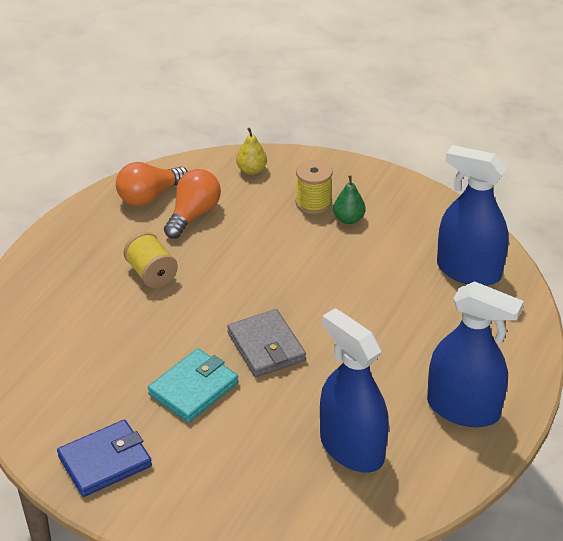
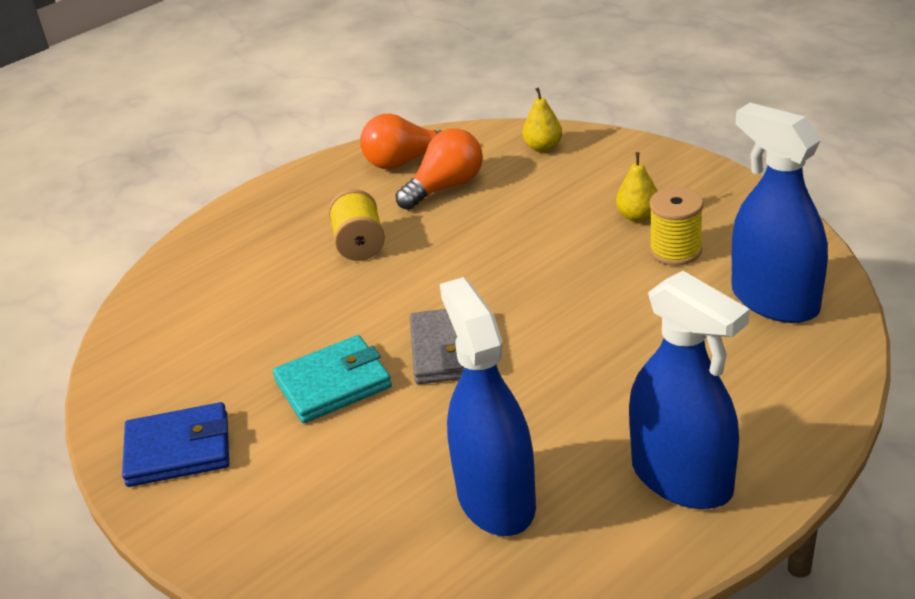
camera: 25 degrees right, 5 degrees down
yellow spool [296,159,333,214] -> yellow spool moved to [649,187,703,266]
green pear [333,176,366,224] -> yellow pear [616,152,658,222]

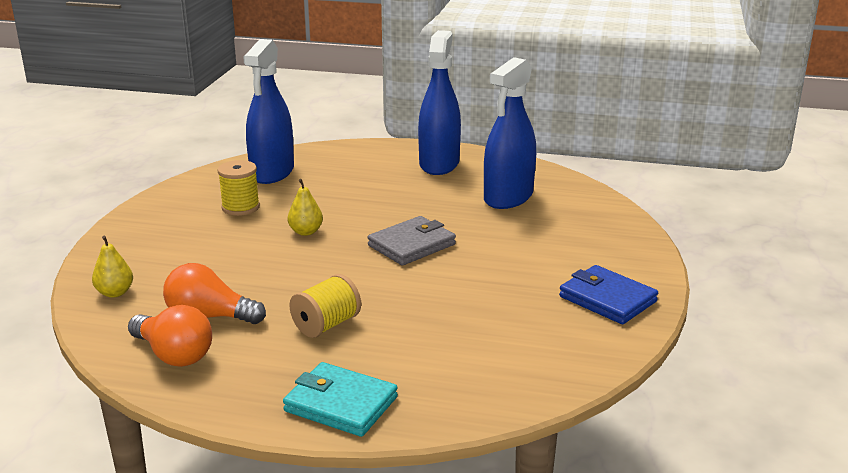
camera: 130 degrees left, 10 degrees down
turquoise wallet [273,335,392,423] -> turquoise wallet moved to [283,362,398,437]
yellow pear [616,152,658,222] -> yellow pear moved to [288,179,323,236]

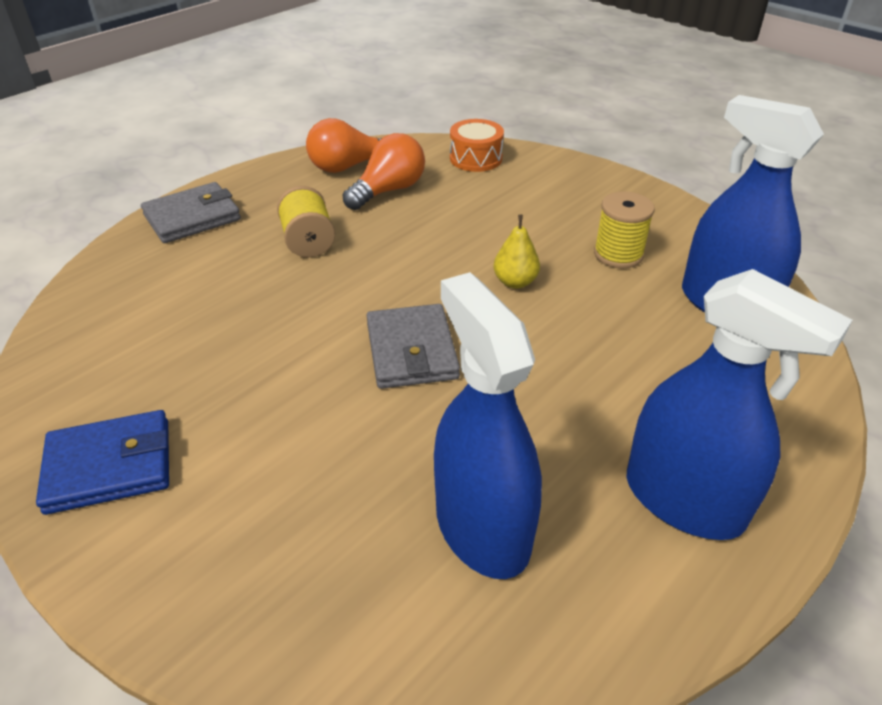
camera: 120 degrees right, 15 degrees up
yellow pear [92,236,133,298] -> orange drum [450,119,504,172]
turquoise wallet [283,362,398,437] -> grey wallet [141,182,241,243]

